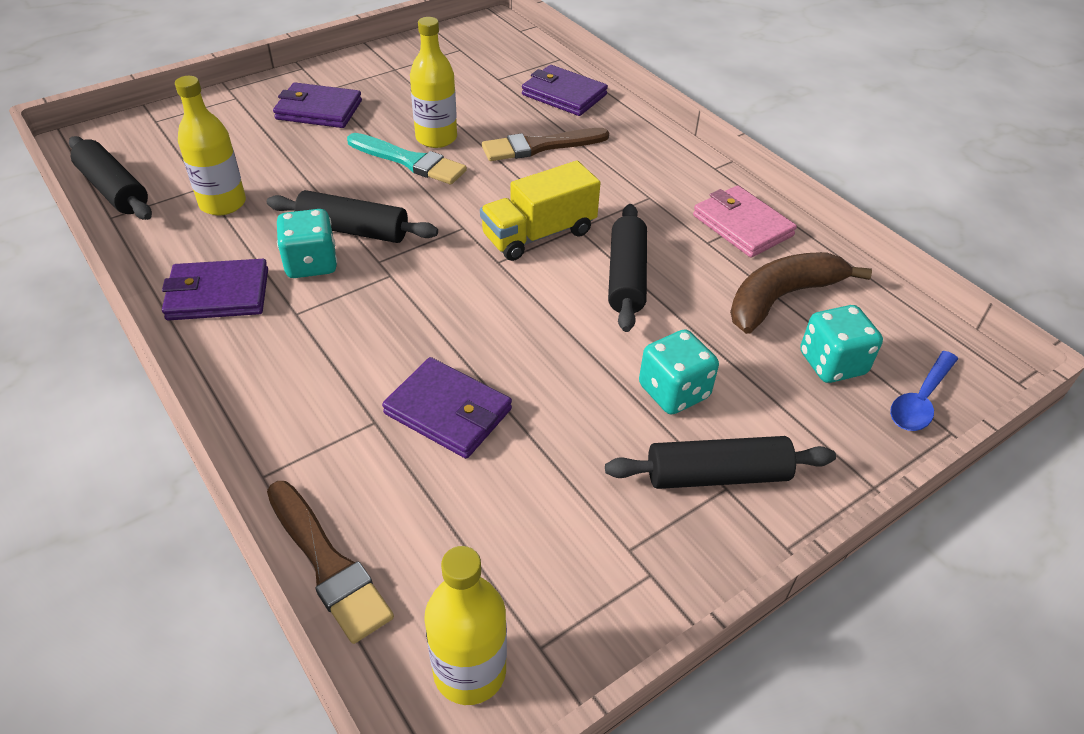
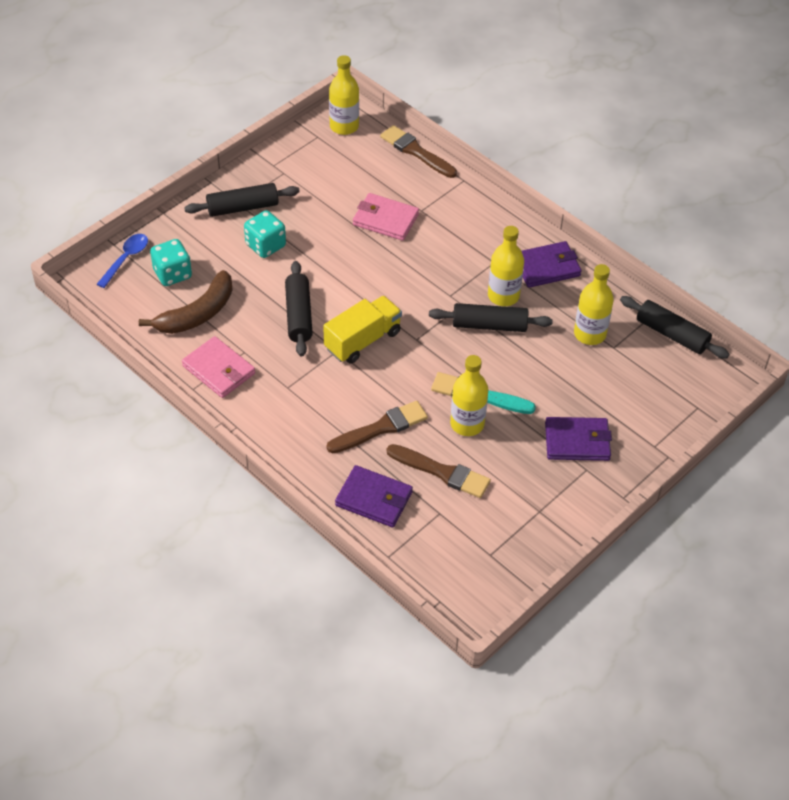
camera: 170 degrees right, 5 degrees up
turquoise dice [277,209,337,278] -> yellow bottle [488,226,524,306]
purple wallet [382,357,512,459] -> pink wallet [353,193,419,241]
none -> brown brush [387,444,491,498]

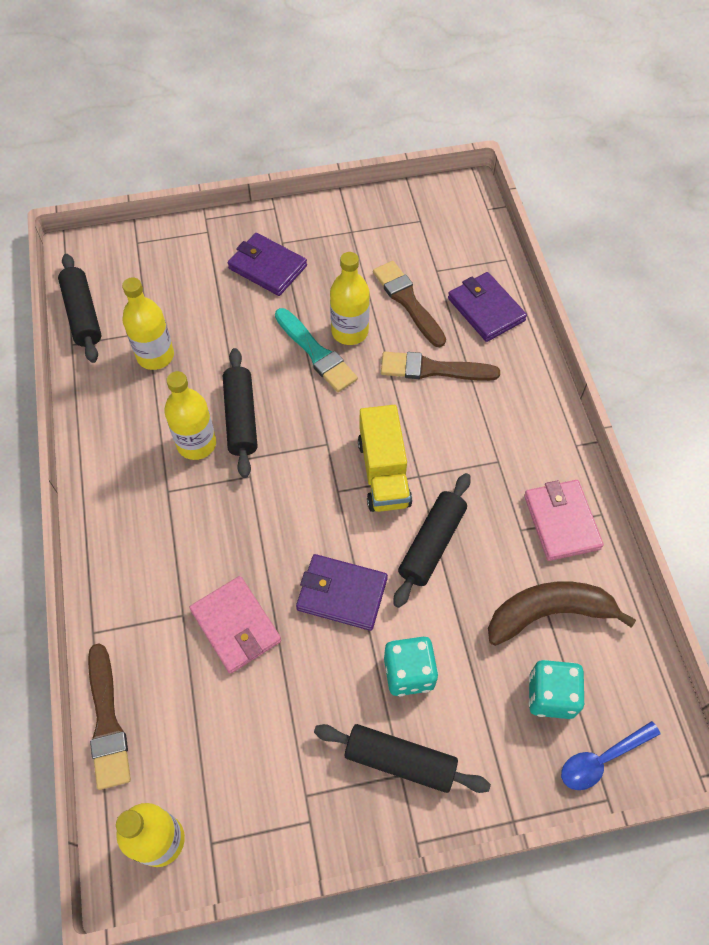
camera: 145 degrees left, 10 degrees up
yellow truck [323,296,402,364] -> yellow truck turned 90 degrees counterclockwise [358,405,412,512]
black rolling pin [429,303,553,332] -> black rolling pin turned 45 degrees clockwise [223,348,258,478]
purple wallet [522,241,582,288] -> purple wallet moved to [296,554,388,631]

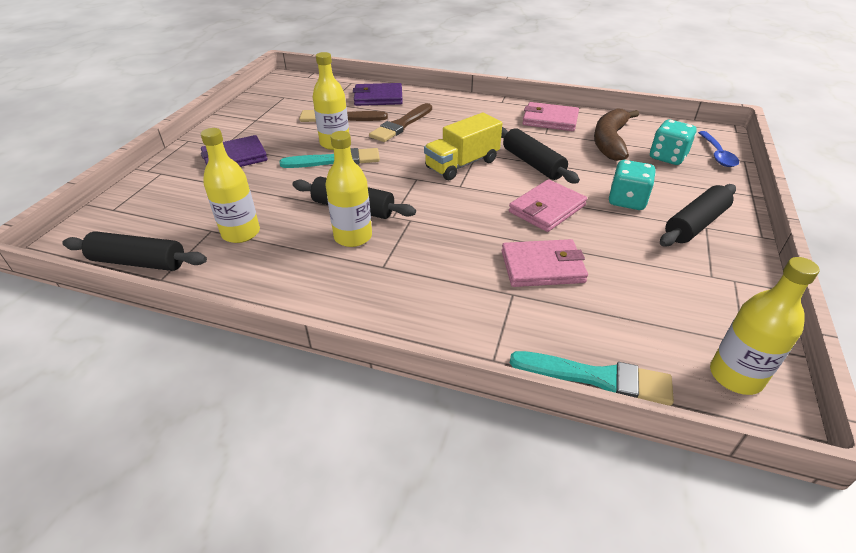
camera: 60 degrees left, 20 degrees down
brown brush [88,643,131,790] -> turquoise brush [510,351,674,406]
purple wallet [296,554,388,631] -> pink wallet [509,179,587,232]
yellow truck [358,405,412,512] -> yellow truck turned 120 degrees clockwise [424,113,503,180]

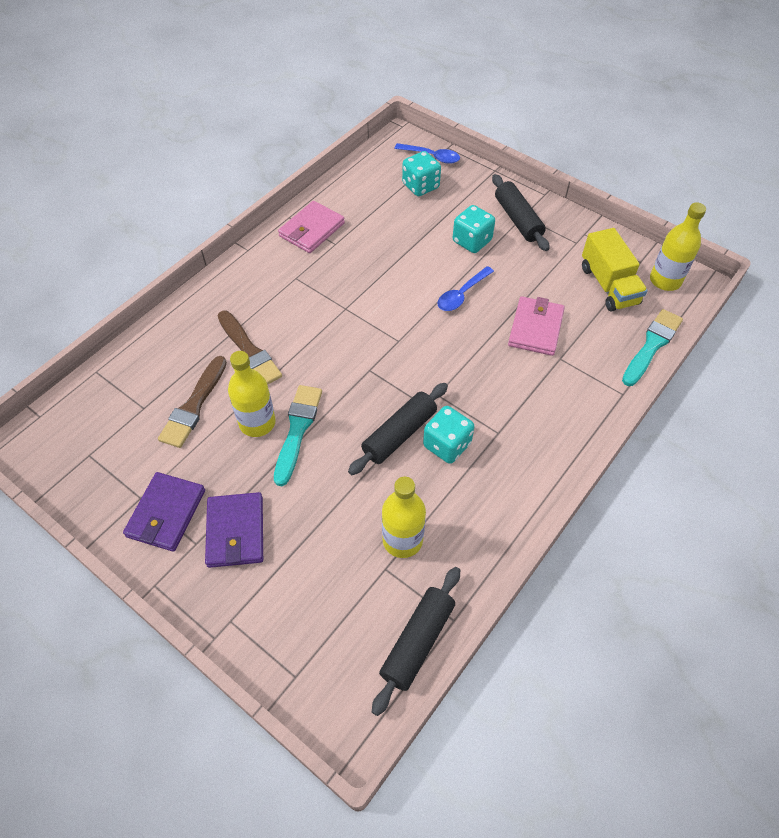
camera: 70 degrees left, 15 degrees up
yellow bottle [325,131,372,247] -> turquoise dice [423,406,474,464]
purple wallet [353,83,403,106] -> purple wallet moved to [123,472,205,552]
yellow truck [424,113,503,180] -> yellow truck moved to [582,228,648,312]
black rolling pin [501,127,580,183] -> none
pink wallet [509,179,587,232] -> blue spoon [438,266,494,311]
brown banana [594,108,639,161] -> none

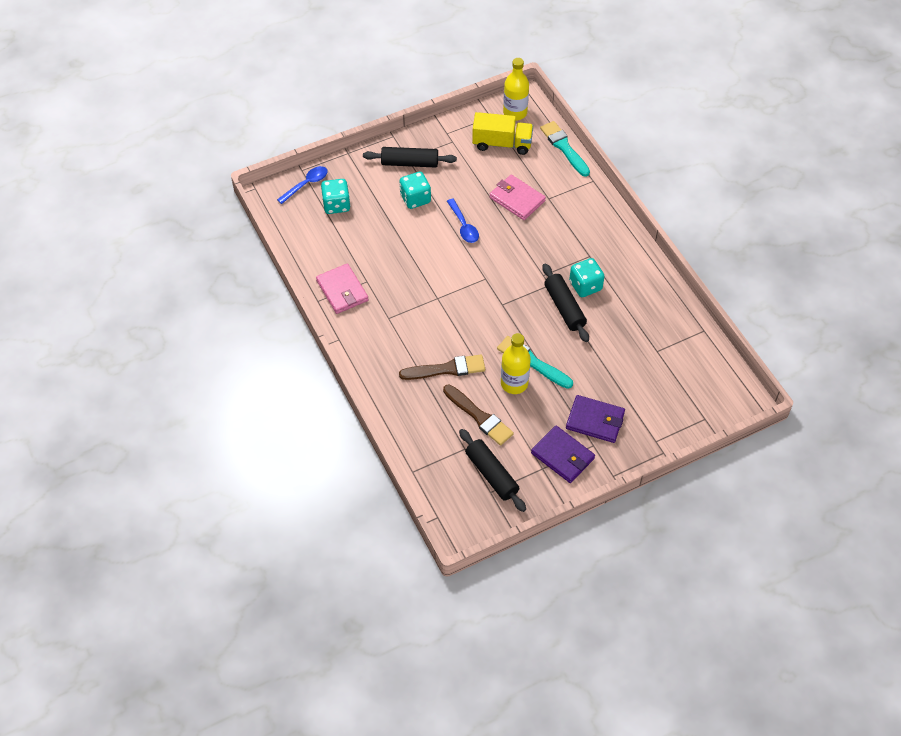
camera: 65 degrees left, 0 degrees up
black rolling pin [372,567,460,716] -> black rolling pin moved to [459,429,526,512]
yellow bottle [382,477,426,558] -> none

